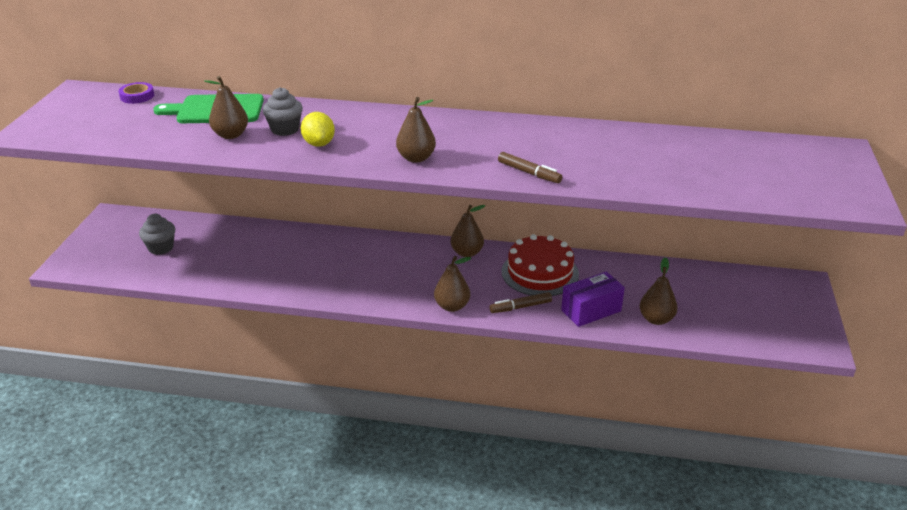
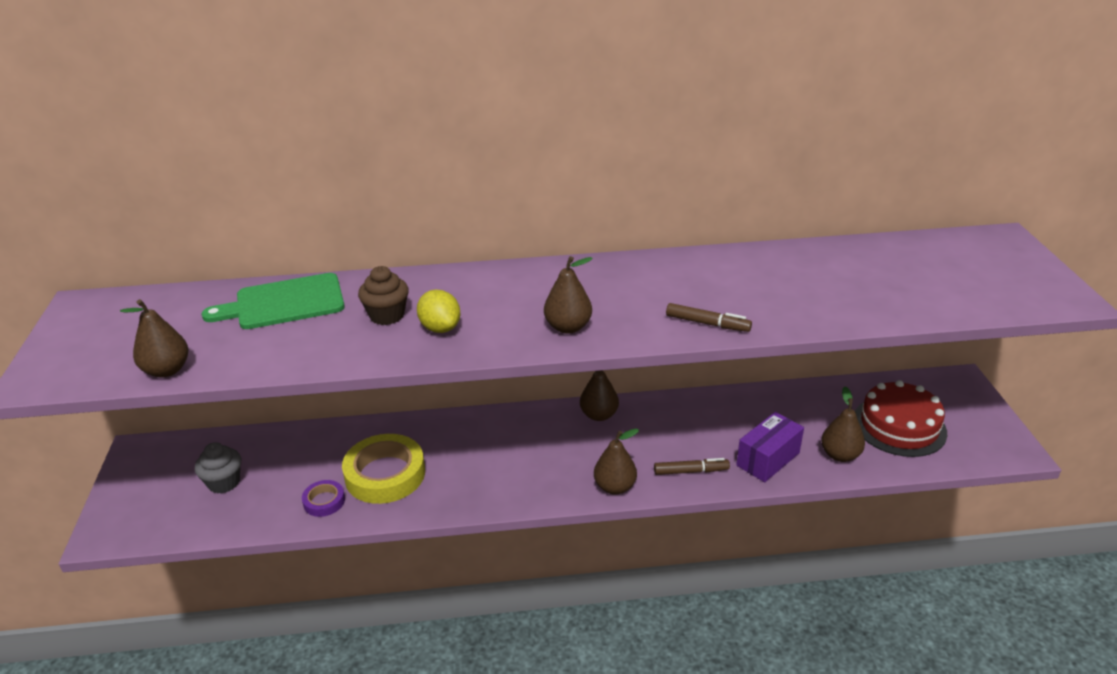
camera: 15 degrees left, 0 degrees up
purple tape [118,82,154,104] -> purple tape moved to [302,480,345,517]
brown pear [204,76,248,139] -> brown pear moved to [120,299,188,378]
grey cupcake [263,87,303,136] -> brown cupcake [358,266,409,325]
brown marker [489,292,552,313] -> brown marker turned 150 degrees counterclockwise [654,458,730,475]
red cake [501,234,579,296] -> red cake moved to [855,380,947,457]
none -> yellow tape [342,434,425,504]

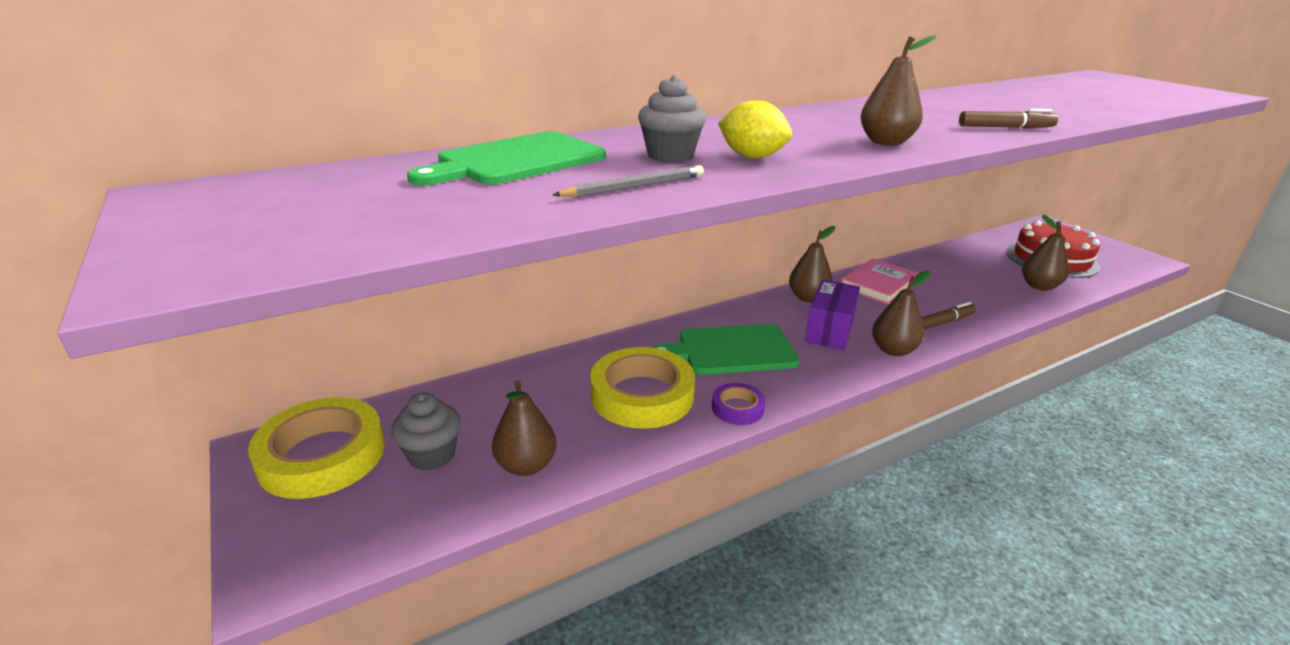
camera: 25 degrees left, 5 degrees down
brown pear [120,299,188,378] -> brown pear moved to [492,380,557,476]
purple tape [302,480,345,517] -> purple tape moved to [712,383,766,425]
brown cupcake [358,266,409,325] -> grey cupcake [638,75,706,163]
purple box [736,412,804,482] -> purple box moved to [805,280,860,350]
none -> yellow tape [248,397,385,499]
none -> grey pencil [553,165,704,197]
none -> green cutting board [651,324,800,375]
none -> pink book [841,258,919,305]

